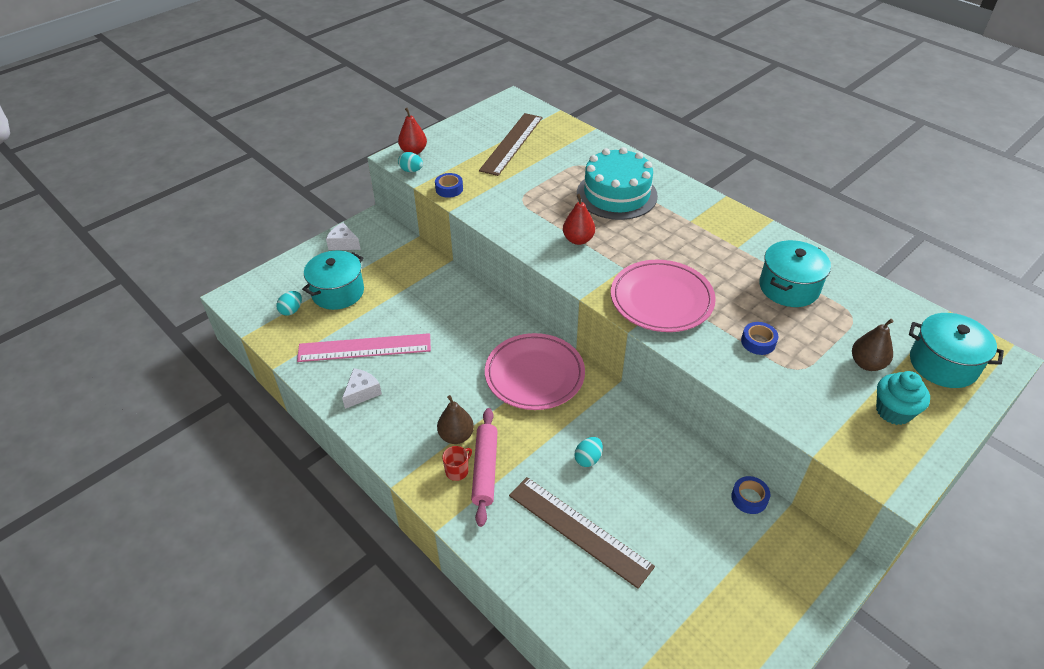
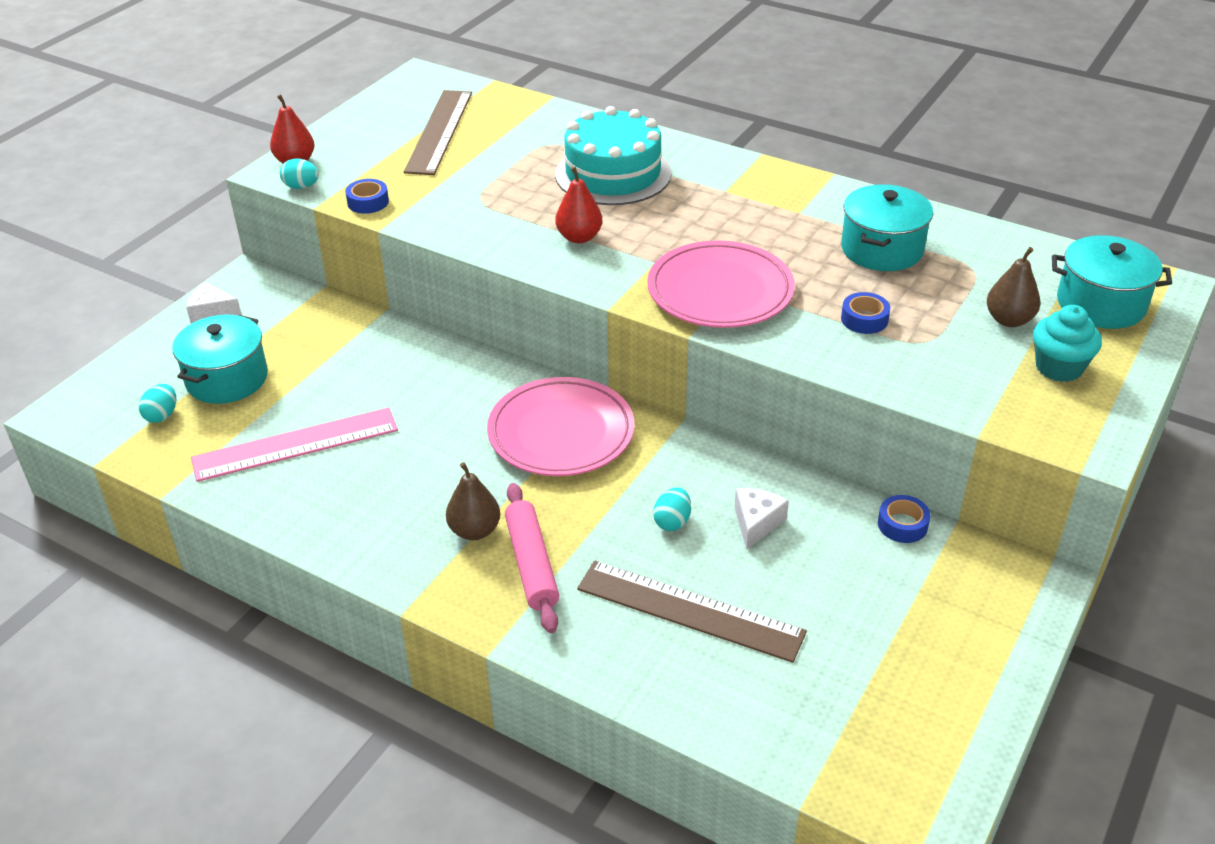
camera: 15 degrees left, 5 degrees down
white cheese [342,368,382,409] -> white cheese moved to [734,488,789,550]
red mug [442,446,472,481] -> none

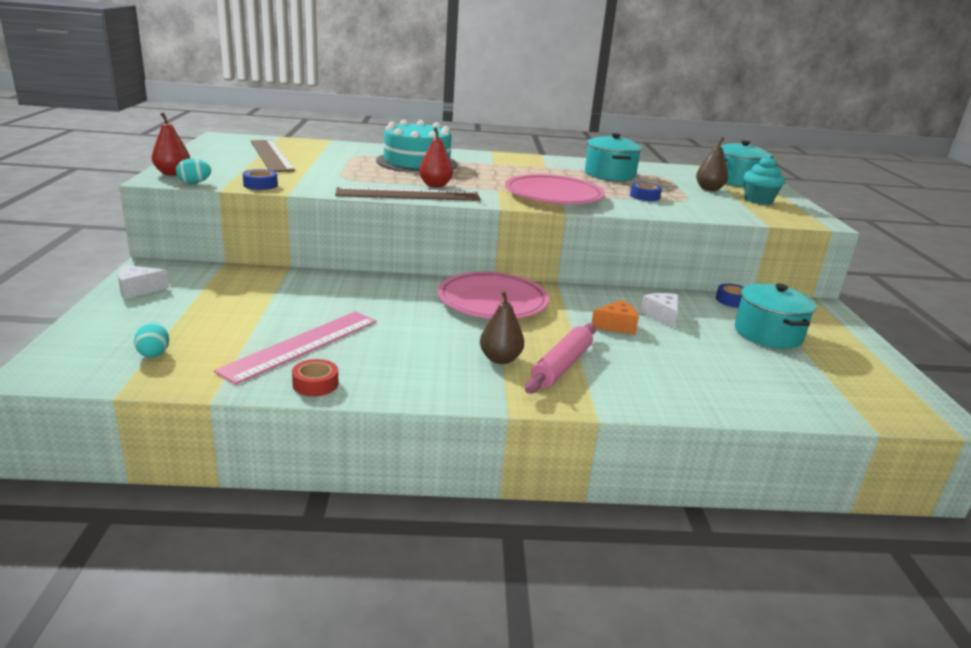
camera: 35 degrees left, 15 degrees down
turquoise pot [172,315,268,404] -> turquoise pot moved to [735,283,817,349]
pink rolling pin [505,483,559,633] -> pink rolling pin turned 75 degrees clockwise [525,323,596,394]
brown ruler [577,561,807,663] -> brown ruler moved to [335,187,481,201]
turquoise egg [653,488,691,531] -> orange cheese [592,300,639,335]
none -> red tape [292,359,338,396]

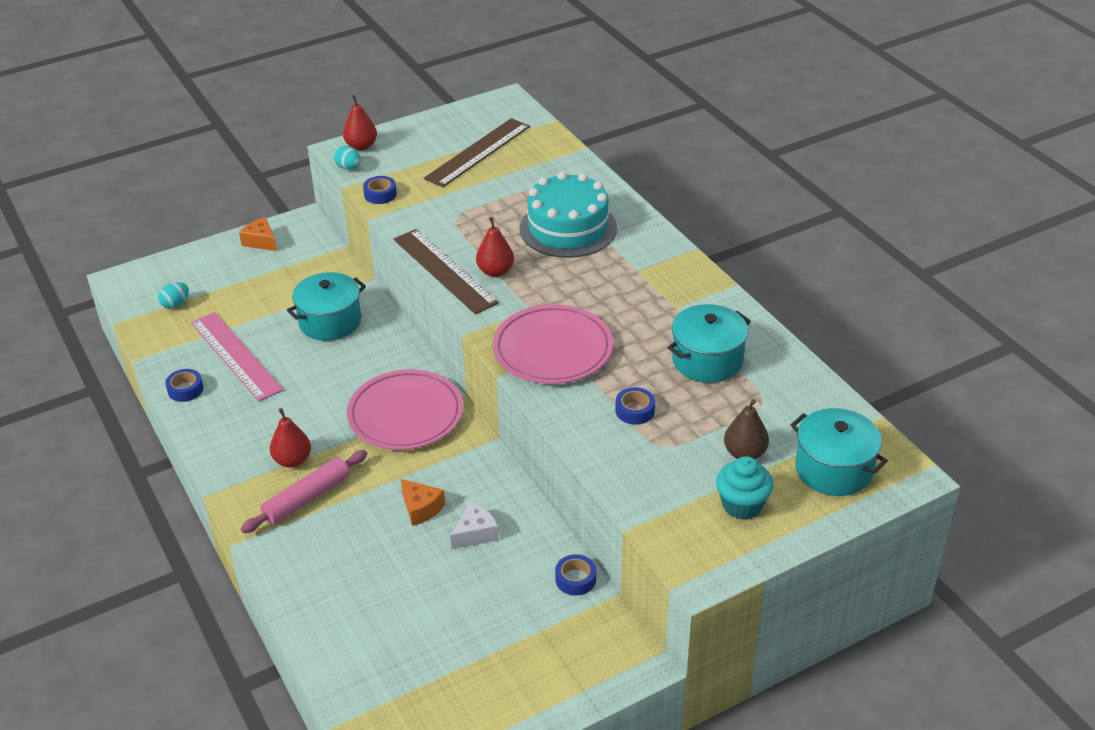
camera: 65 degrees right, 15 degrees up
white cheese [118,265,169,299] -> orange cheese [239,217,277,251]
pink ruler [214,311,377,385] -> pink ruler turned 45 degrees clockwise [191,312,283,402]
red tape [292,359,338,396] -> blue tape [165,369,203,402]
brown pear [480,290,524,364] -> red pear [270,408,311,468]
pink rolling pin [525,323,596,394] -> pink rolling pin turned 45 degrees counterclockwise [241,450,367,533]
turquoise pot [735,283,817,349] -> turquoise pot moved to [287,272,366,341]

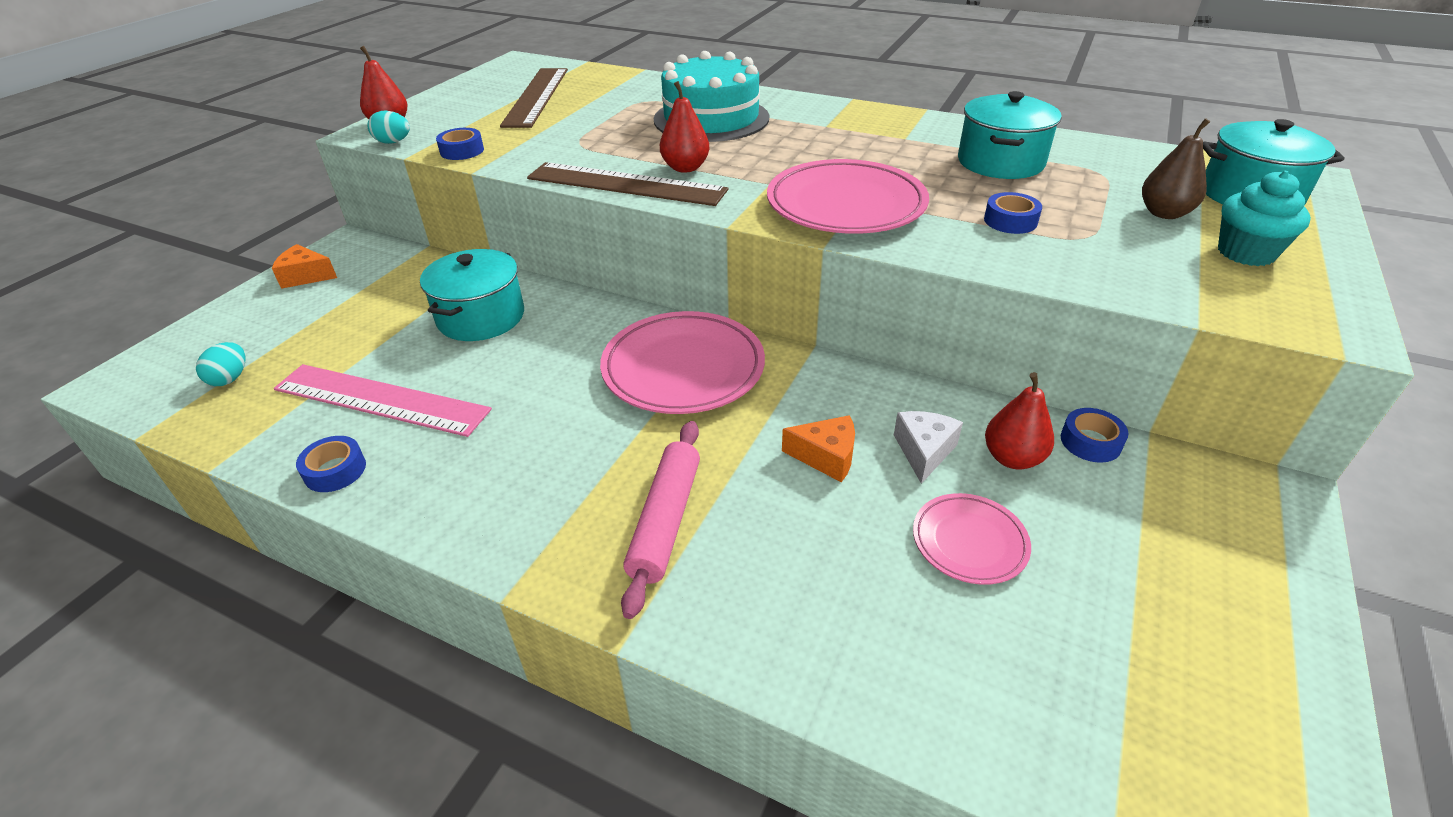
camera: 35 degrees left, 0 degrees up
red pear [270,408,311,468] -> red pear moved to [985,372,1054,469]
none -> pink plate [913,493,1031,585]

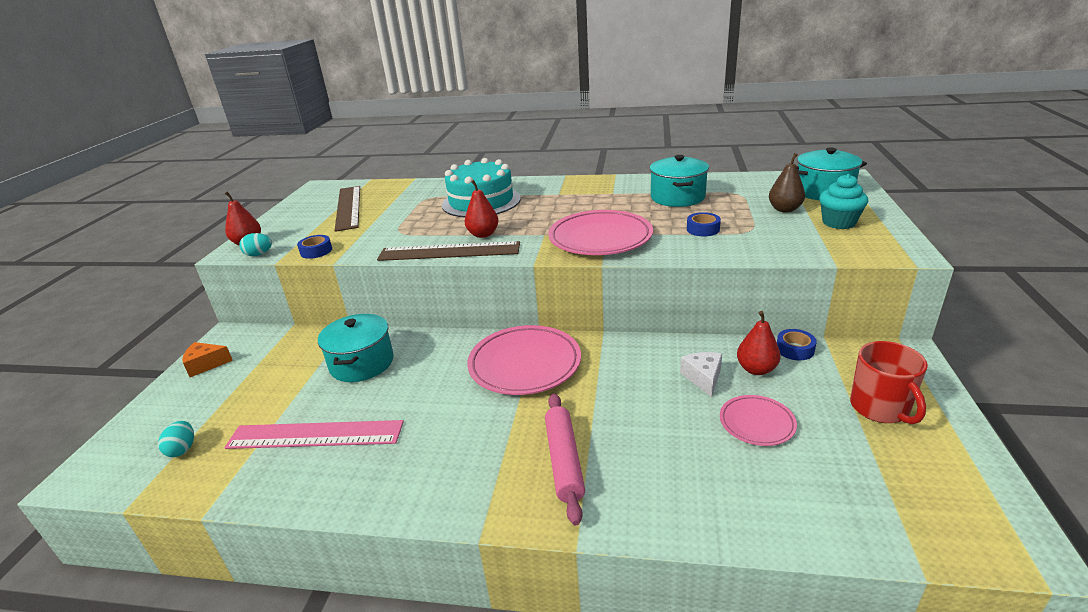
camera: 15 degrees left, 10 degrees down
blue tape [296,436,366,492] -> none
orange cheese [782,415,855,482] -> none
none -> red mug [850,341,928,424]

